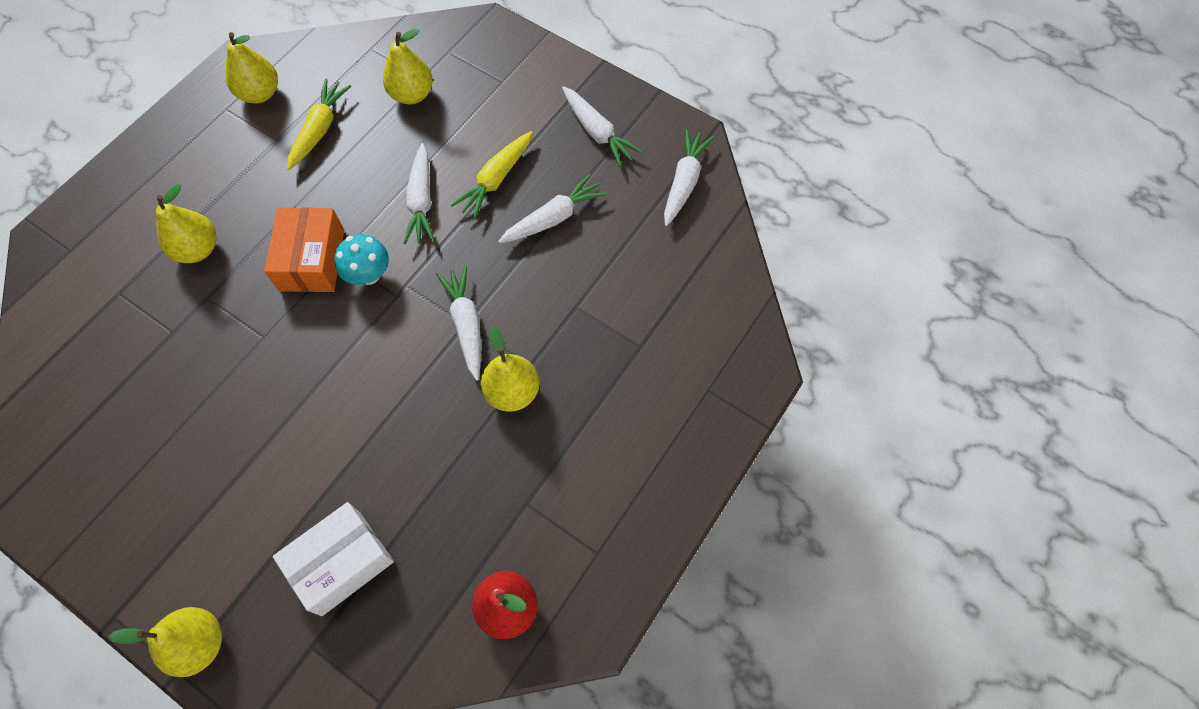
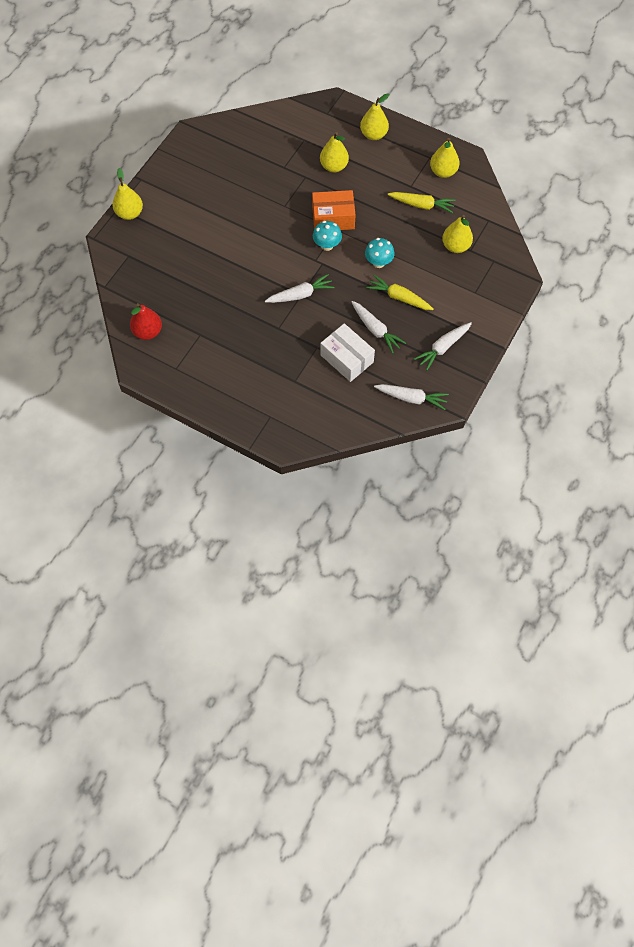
camera: 85 degrees right, 0 degrees up
white box [273,502,394,616] -> white box moved to [320,323,375,382]
white carrot [403,143,435,244] -> turquoise mushroom [365,238,395,268]
yellow pear [481,327,539,412] -> yellow pear moved to [360,93,389,140]

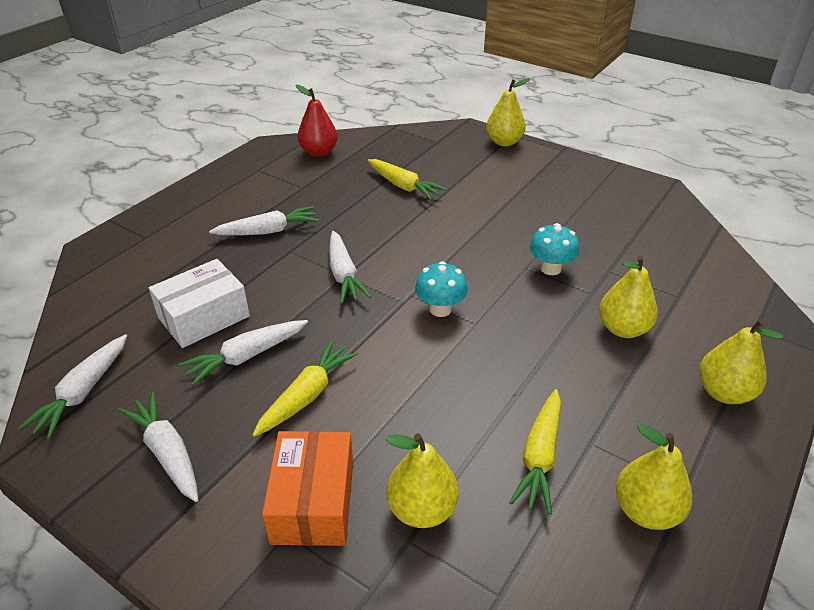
camera: 95 degrees right, 25 degrees down
orange box [312,190,356,230] -> orange box moved to [262,431,353,546]
turquoise mushroom [365,238,395,268] -> turquoise mushroom moved to [530,223,579,275]
none -> white carrot [209,206,319,235]
none -> yellow carrot [367,159,447,200]

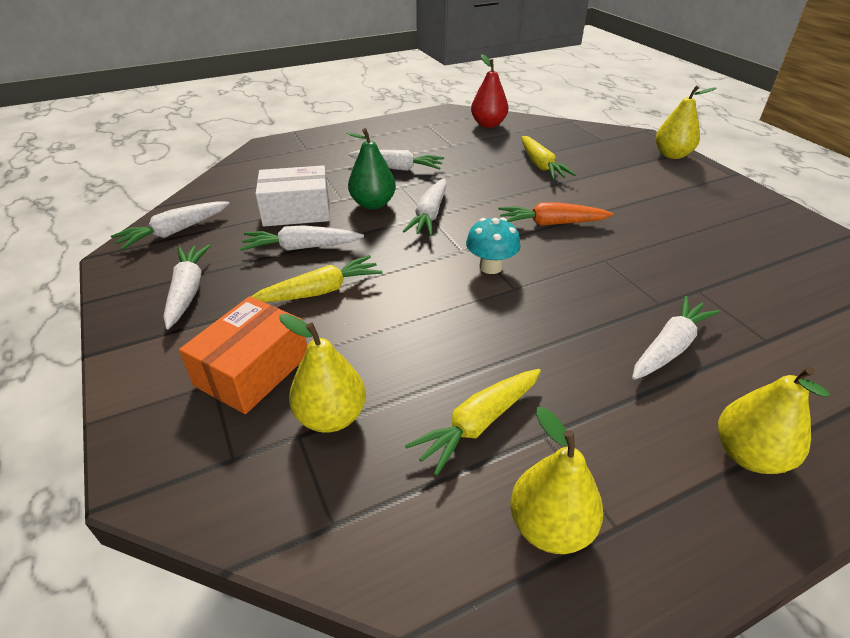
camera: 30 degrees right, 0 degrees up
turquoise mushroom [530,223,579,275] -> none
yellow pear [599,256,658,338] -> white carrot [632,296,720,380]
none -> green pear [346,128,396,209]
none -> orange carrot [498,202,614,226]

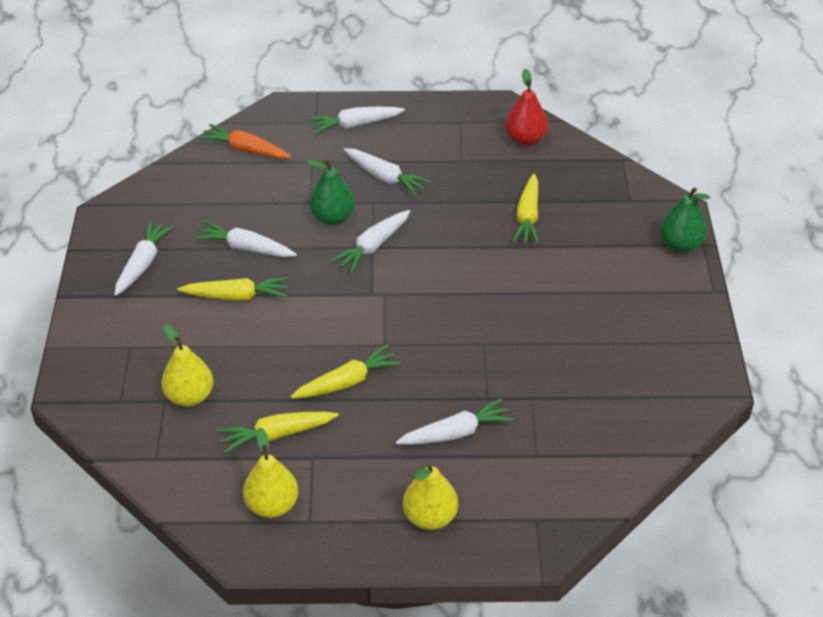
camera: 25 degrees right, 5 degrees up
white carrot [111,202,230,250] -> white carrot moved to [308,107,405,134]
orange box [179,296,307,414] -> none
white box [256,165,330,227] -> none
turquoise mushroom [466,217,521,274] -> none
orange carrot [498,202,614,226] -> orange carrot moved to [198,124,291,159]
yellow pear [656,86,717,159] -> green pear [660,187,710,253]
none -> yellow carrot [290,344,401,399]

